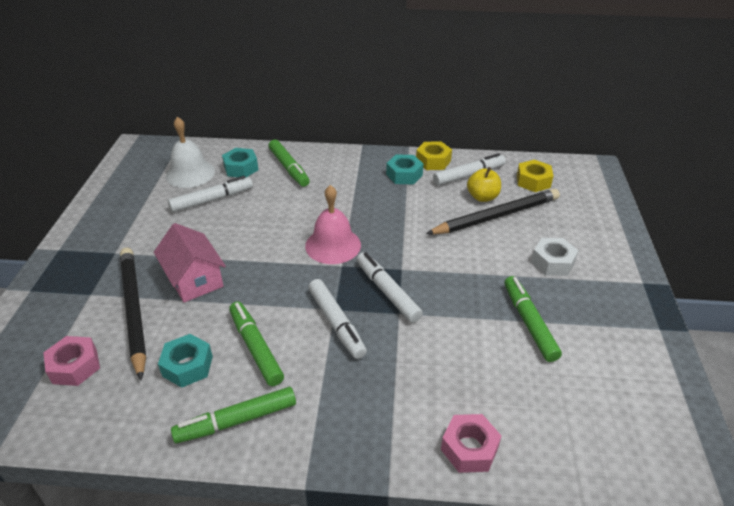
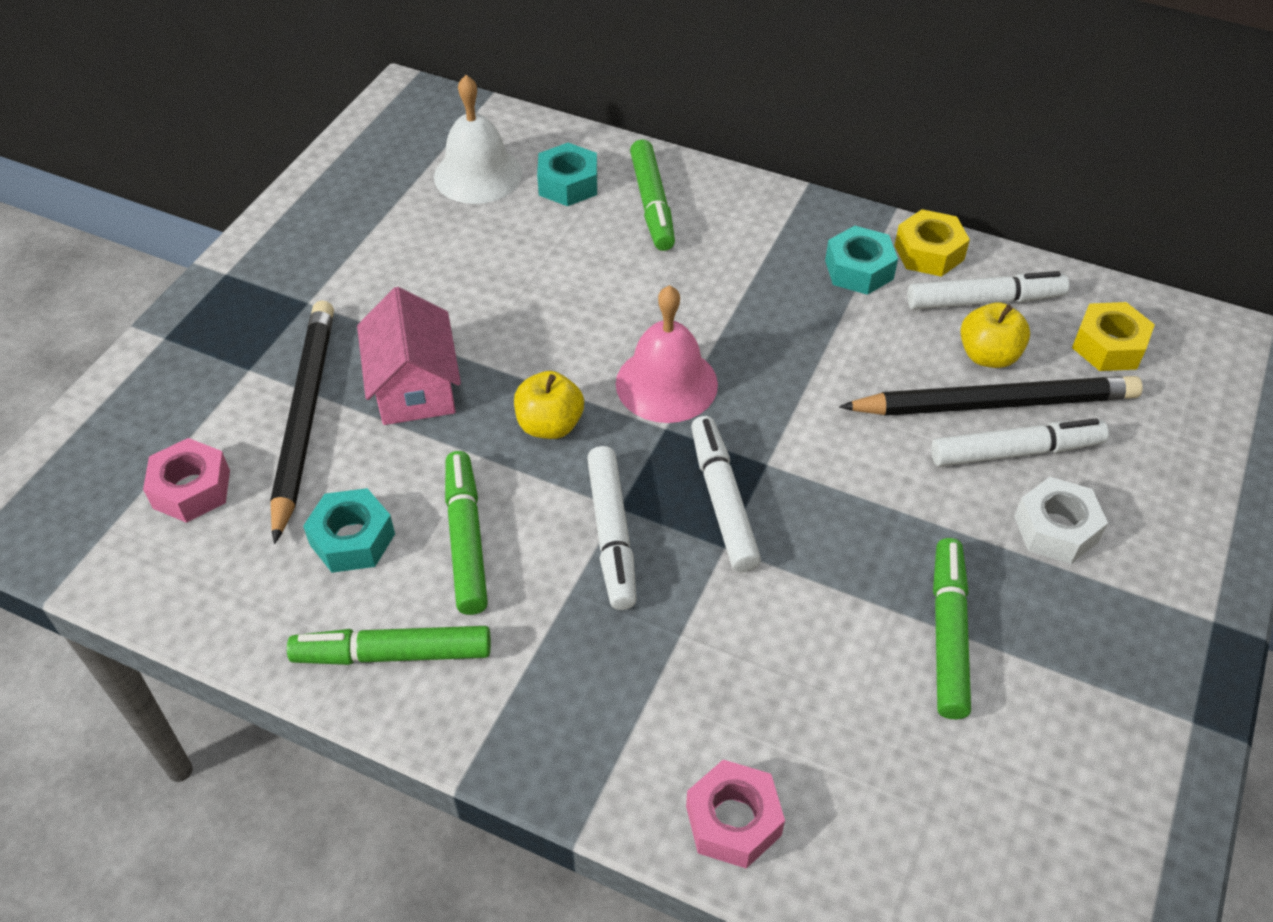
camera: 20 degrees right, 10 degrees up
white marker [168,176,253,212] -> white marker moved to [931,418,1109,467]
none -> yellow apple [514,371,584,439]

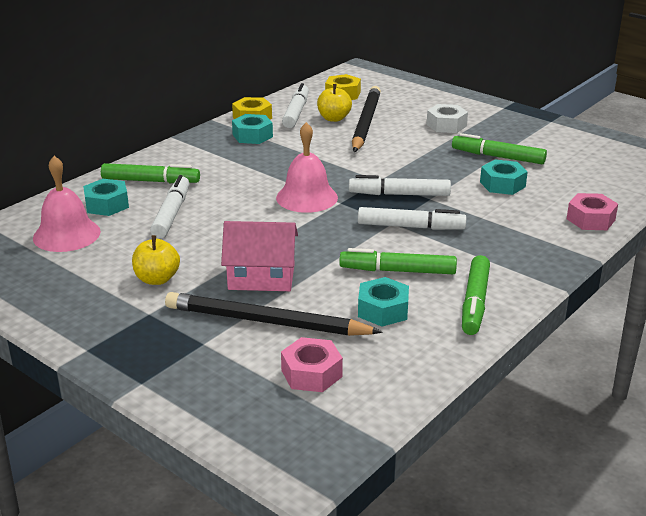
camera: 75 degrees left, 20 degrees down
white bell [434,75,522,204] -> pink bell [33,156,101,252]
yellow apple [514,371,584,439] -> yellow apple moved to [132,235,180,285]
white marker [931,418,1109,467] -> white marker moved to [150,175,189,239]
none -> turquoise nut [480,160,528,195]

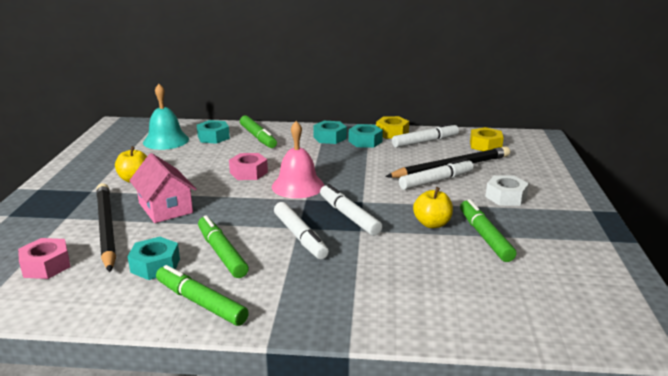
camera: 55 degrees right, 5 degrees down
pink bell [33,156,101,252] -> turquoise bell [143,84,189,150]
white marker [150,175,189,239] -> white marker moved to [399,158,474,190]
yellow apple [317,84,352,122] -> yellow apple moved to [413,187,453,228]
green marker [462,255,490,335] -> green marker turned 60 degrees clockwise [156,265,249,326]
turquoise nut [480,160,528,195] -> turquoise nut moved to [313,121,347,144]
pink nut [567,193,618,230] -> pink nut moved to [229,153,268,180]

